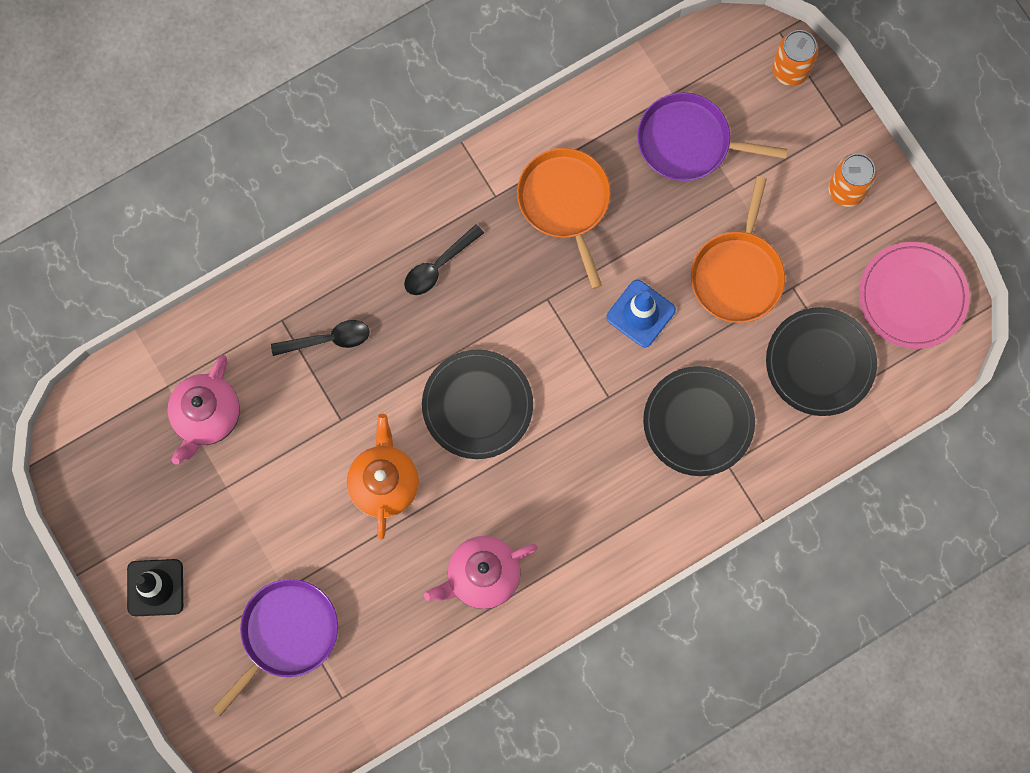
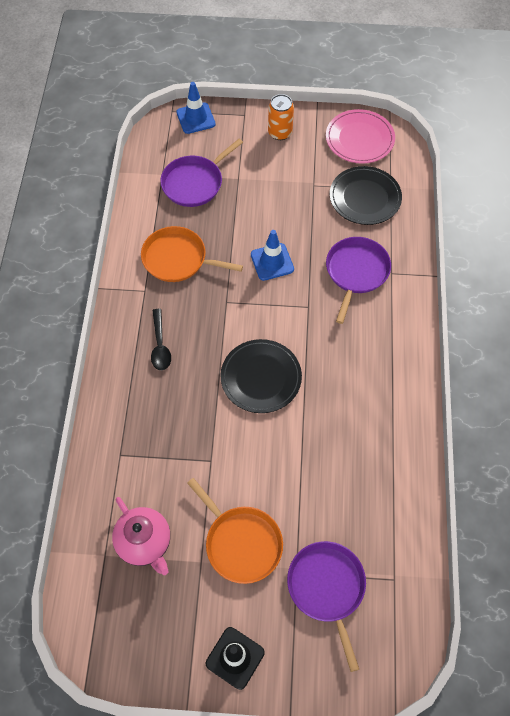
camera: 55 degrees left, 15 degrees down
black spoon [271,320,369,356] -> none
orange teapot [347,414,419,540] -> none
pink teapot [424,536,538,609] -> none
black plate [643,366,755,476] -> purple pan [326,237,391,324]
orange pan [691,176,785,323] -> orange pan moved to [187,478,283,584]
orange can [772,30,818,86] -> blue traffic cone [176,82,216,134]

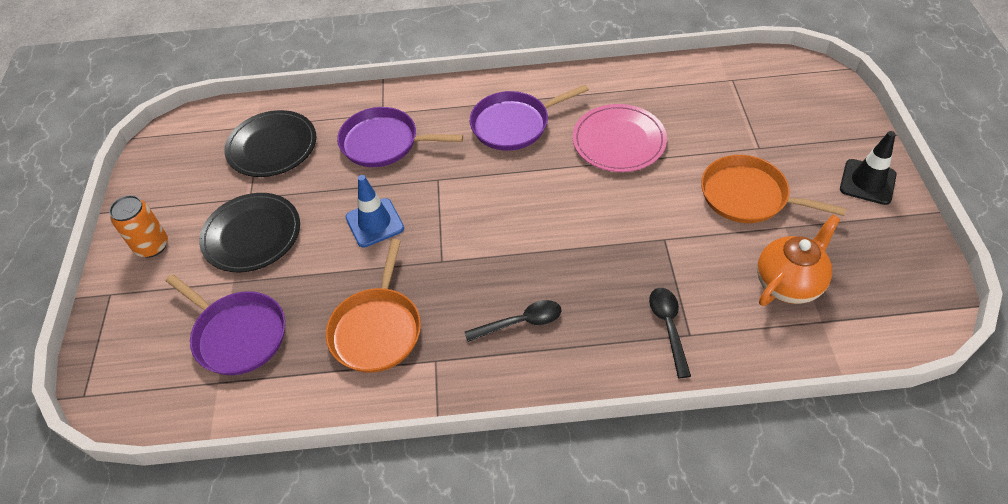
camera: 95 degrees left, 10 degrees down
pink teapot [112,497,170,575] -> orange teapot [757,215,840,306]
blue traffic cone [176,82,216,134] -> none
orange pan [187,478,283,584] -> orange pan turned 105 degrees counterclockwise [701,155,846,223]
black plate [221,339,302,413] -> black plate moved to [199,193,300,273]
purple pan [287,541,366,672] -> purple pan moved to [470,85,589,151]
pink plate [326,109,395,164] -> pink plate moved to [572,104,667,172]
none -> black spoon [649,288,691,378]

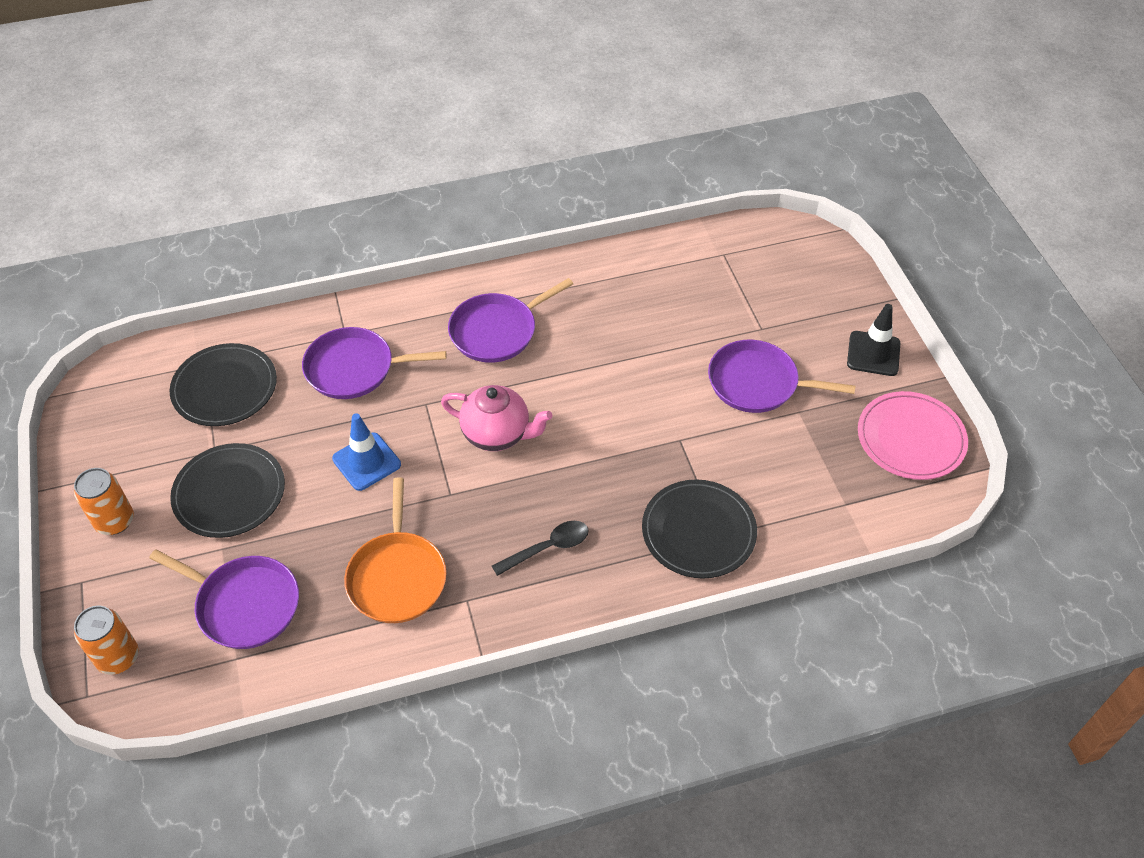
camera: 15 degrees left, 0 degrees up
pink plate [572,104,667,172] -> pink plate moved to [858,391,968,480]
black spoon [649,288,691,378] -> black plate [642,479,757,579]
orange pan [701,155,846,223] -> purple pan [708,340,856,413]
orange teapot [757,215,840,306] -> none
none -> orange can [74,605,139,675]
none -> pink teapot [441,385,553,451]

